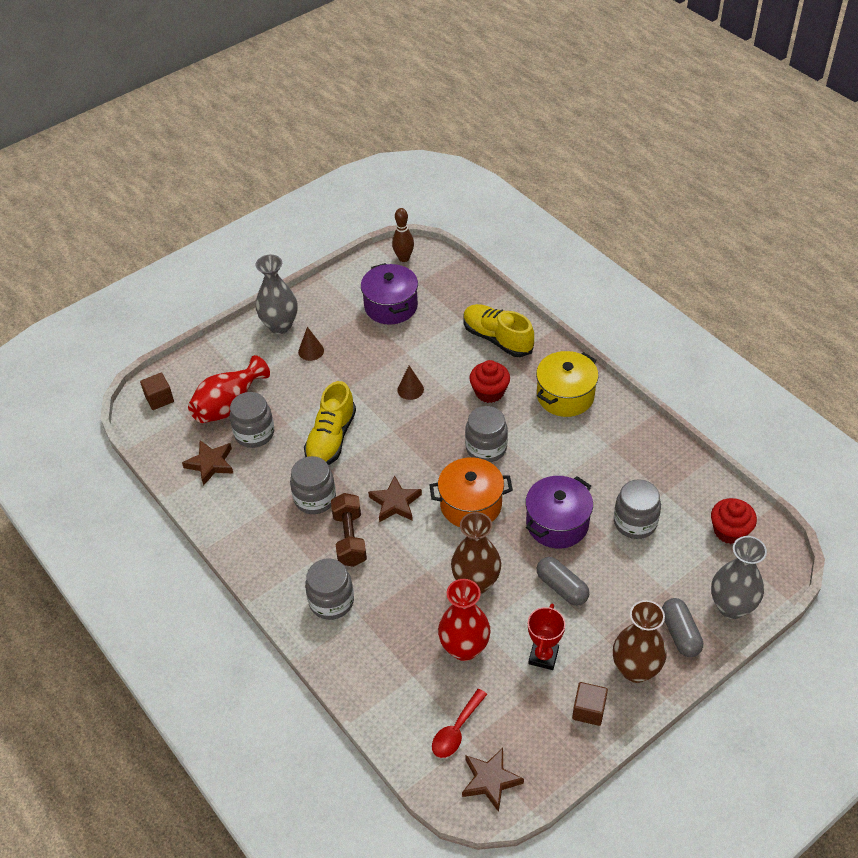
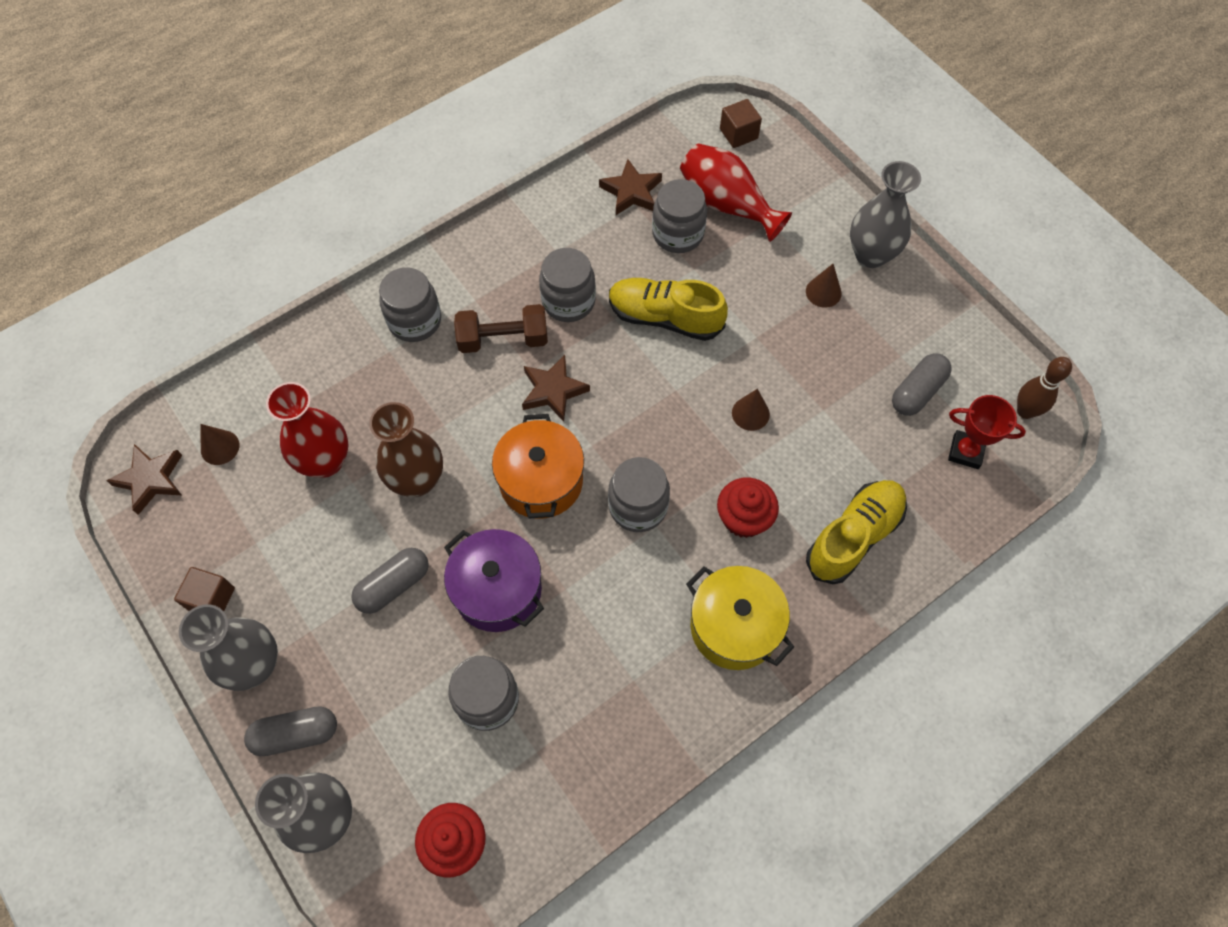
camera: 90 degrees right, 15 degrees up
purple pot [361,263,418,325] -> grey capsule [892,353,952,416]
red spoon [432,689,487,758] -> brown cone [200,424,240,465]
red trophy [528,604,565,670] -> red trophy moved to [948,395,1026,469]
brown vase [613,600,667,683] -> grey vase [179,604,278,691]

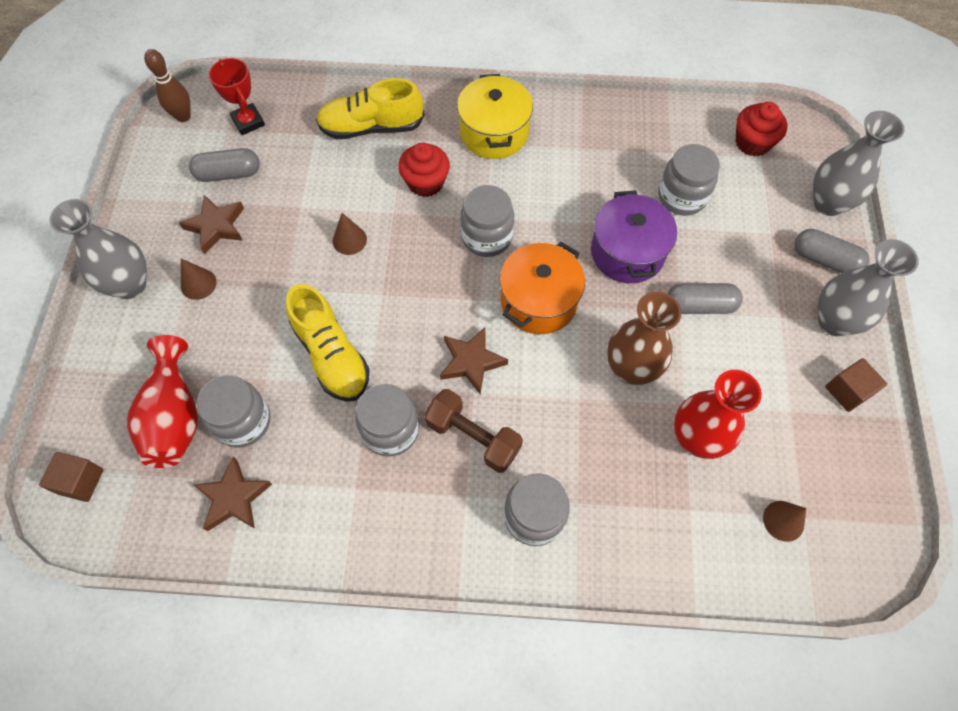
camera: 140 degrees left, 0 degrees up
brown star [107,444,182,515] -> brown star moved to [179,195,244,254]

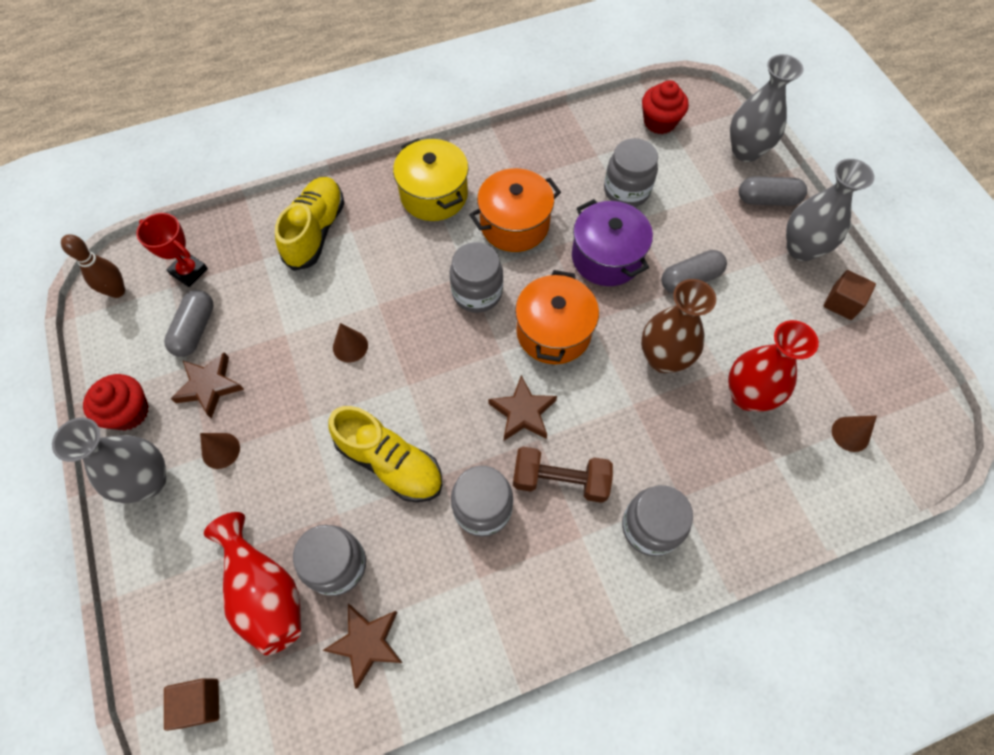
camera: 25 degrees left, 0 degrees up
grey capsule [189,148,260,182] -> grey capsule turned 45 degrees counterclockwise [164,290,214,357]
yellow shoe [316,78,425,139] -> yellow shoe turned 135 degrees clockwise [275,177,344,271]
red cupcake [398,143,450,197] -> red cupcake moved to [83,374,149,431]
none -> orange pot [469,168,561,252]

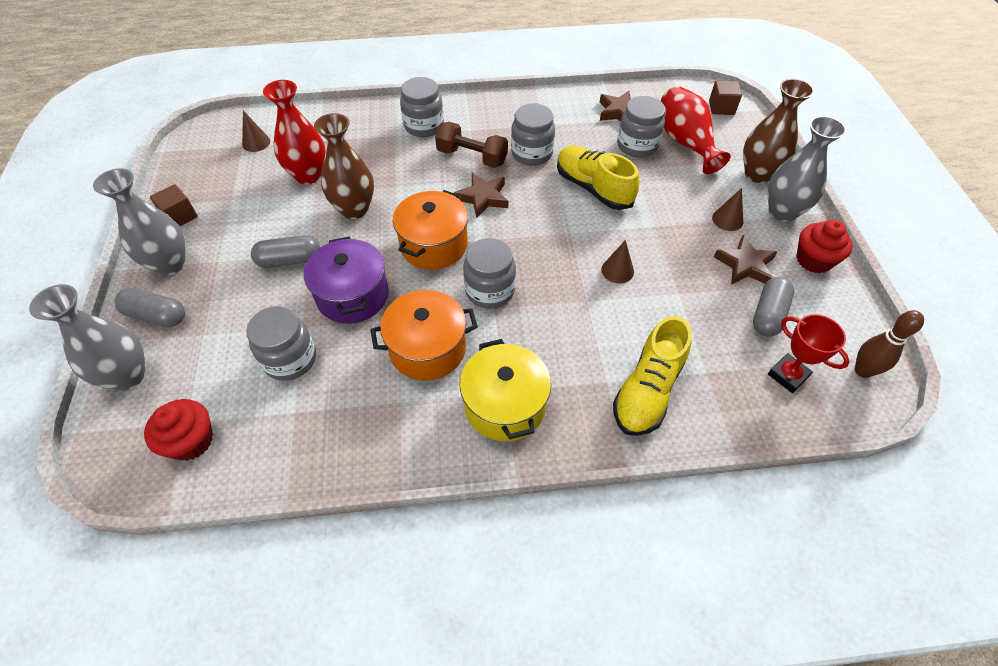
camera: 165 degrees left, 10 degrees down
none -> brown vase [743,79,814,183]

